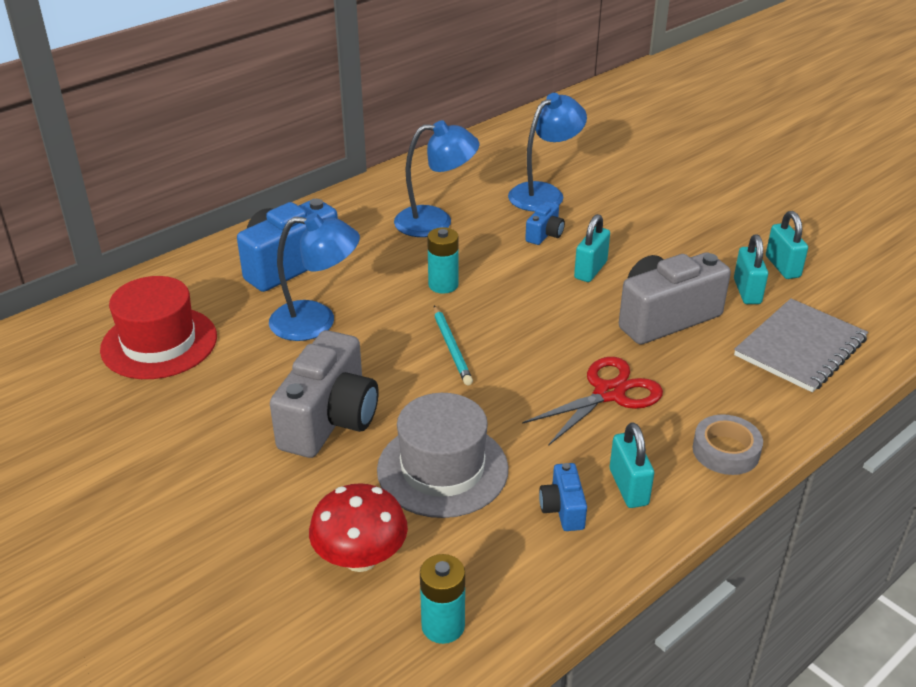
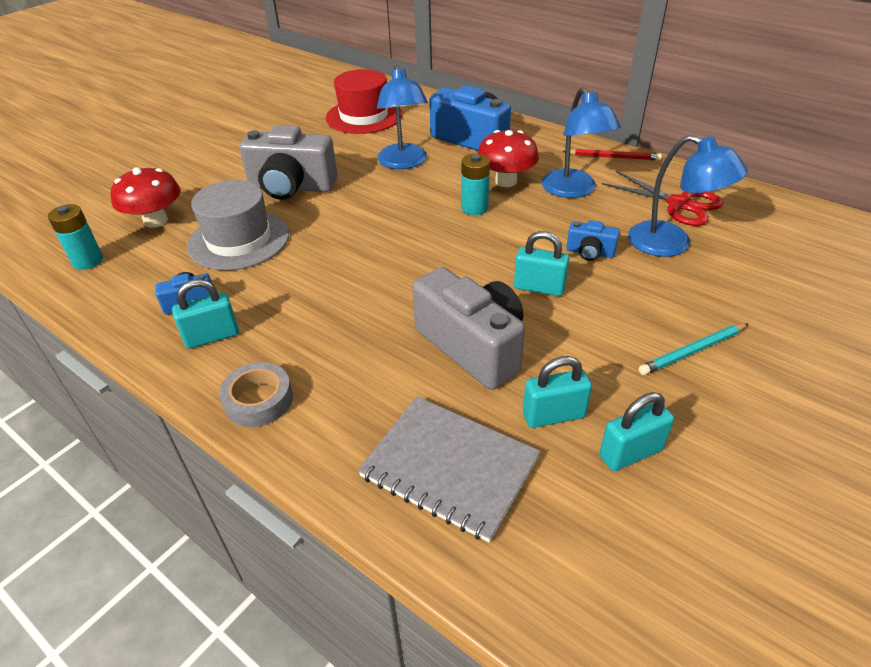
camera: 80 degrees right, 5 degrees up
turquoise pencil [434,305,473,385] -> turquoise pencil moved to [639,323,749,375]
red scissors [522,357,663,446] -> red scissors moved to [602,171,723,226]
none -> red mushroom [477,130,539,187]
none -> red pencil [562,149,662,161]

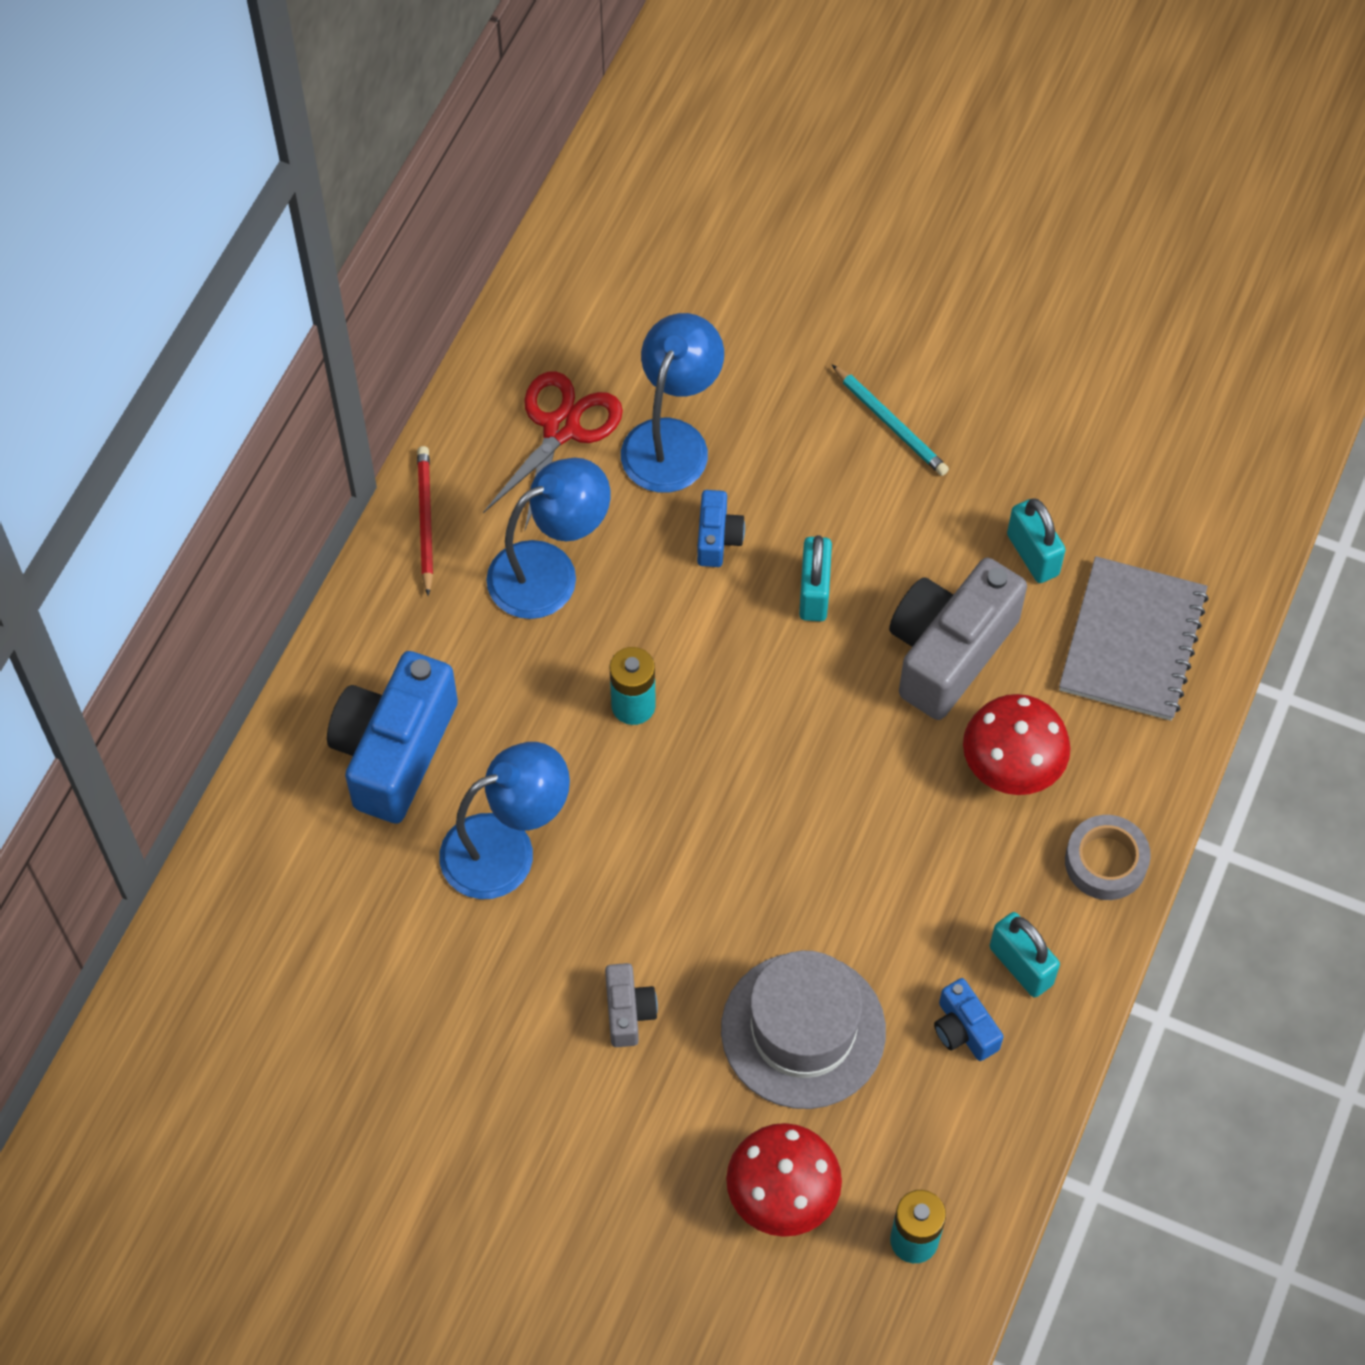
camera: 105 degrees left, 20 degrees up
grey camera [239,125,337,200] -> grey camera [605,963,658,1047], size x0.47
red hat [326,69,402,134] -> none
red mushroom [477,130,539,187] -> red mushroom moved to [963,694,1071,795]
turquoise padlock [599,392,674,471] -> none

